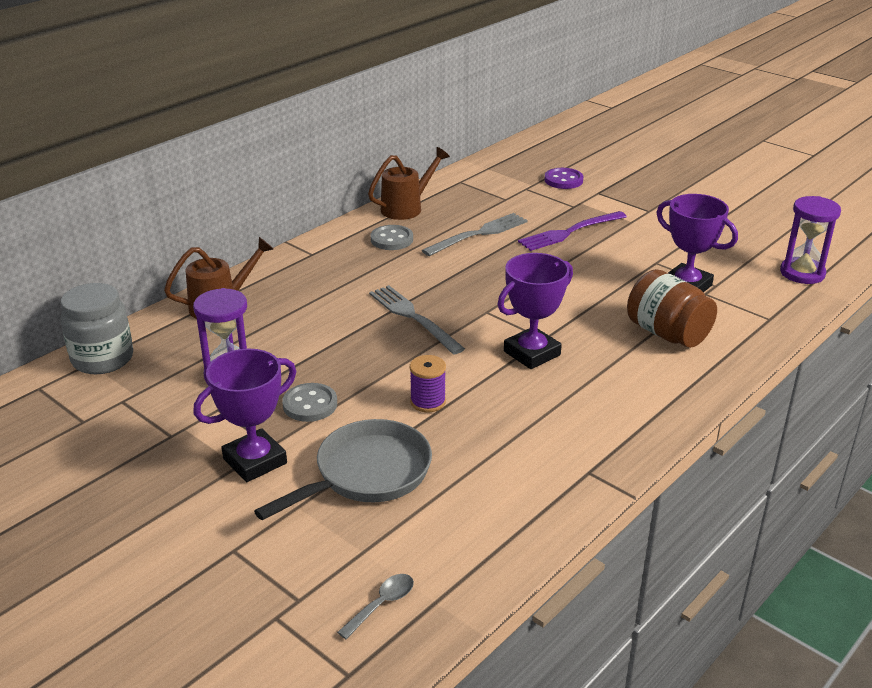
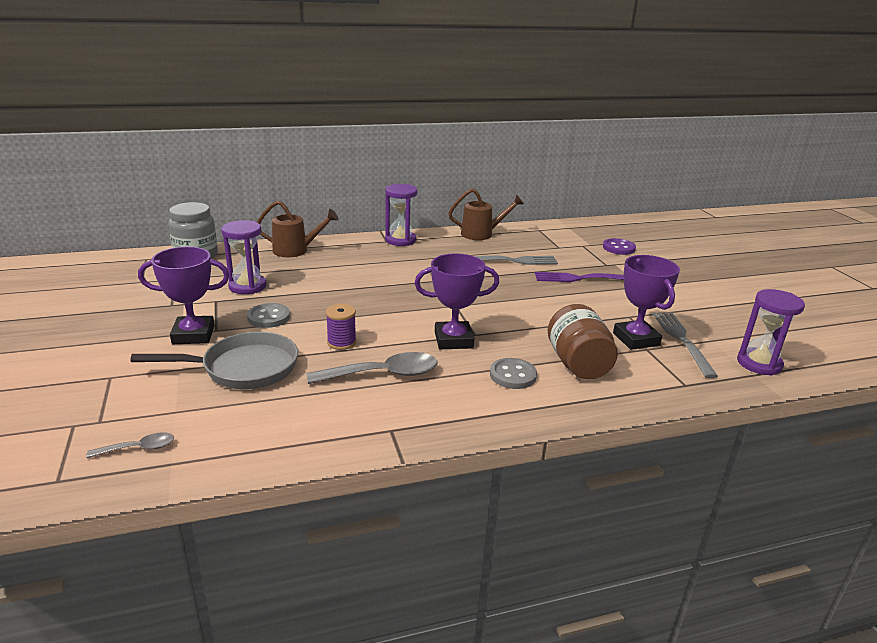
camera: 30 degrees right, 5 degrees down
grey fork [369,285,465,355] -> grey fork moved to [653,313,718,378]
grey button [370,225,413,250] -> grey button moved to [490,358,537,389]
none -> grey spoon [307,352,437,384]
none -> purple hourglass [385,184,417,246]

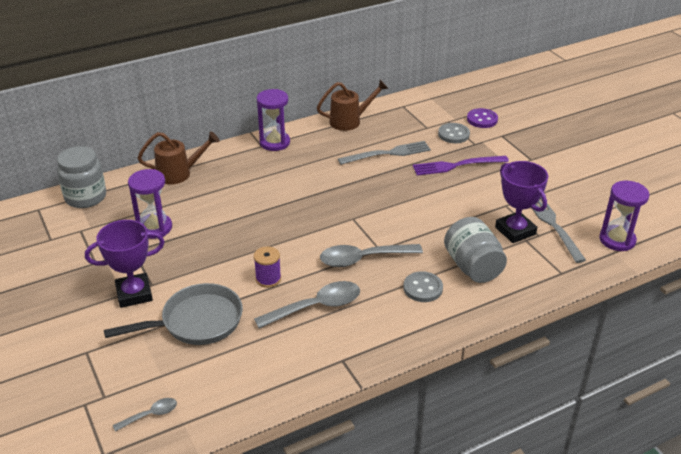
camera: 10 degrees left, 10 degrees up
grey button [247,303,290,328] -> grey button moved to [438,123,470,143]
purple trophy [414,253,499,349] -> grey spoon [320,244,423,267]
brown jar [548,304,618,379] -> grey jar [444,217,507,283]

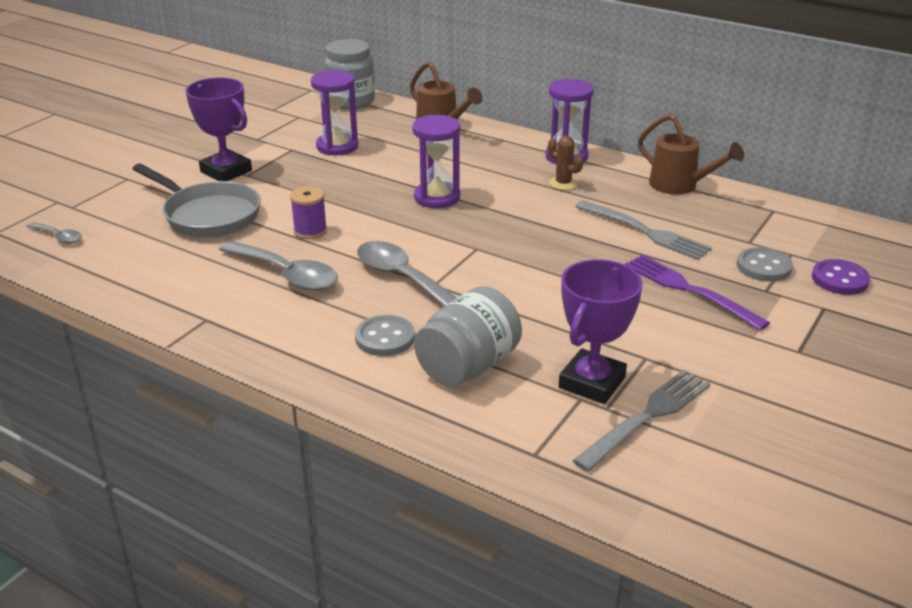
camera: 60 degrees right, 5 degrees down
purple hourglass [599,181,649,251] -> purple hourglass moved to [412,115,460,208]
none -> brown cactus [548,136,583,190]

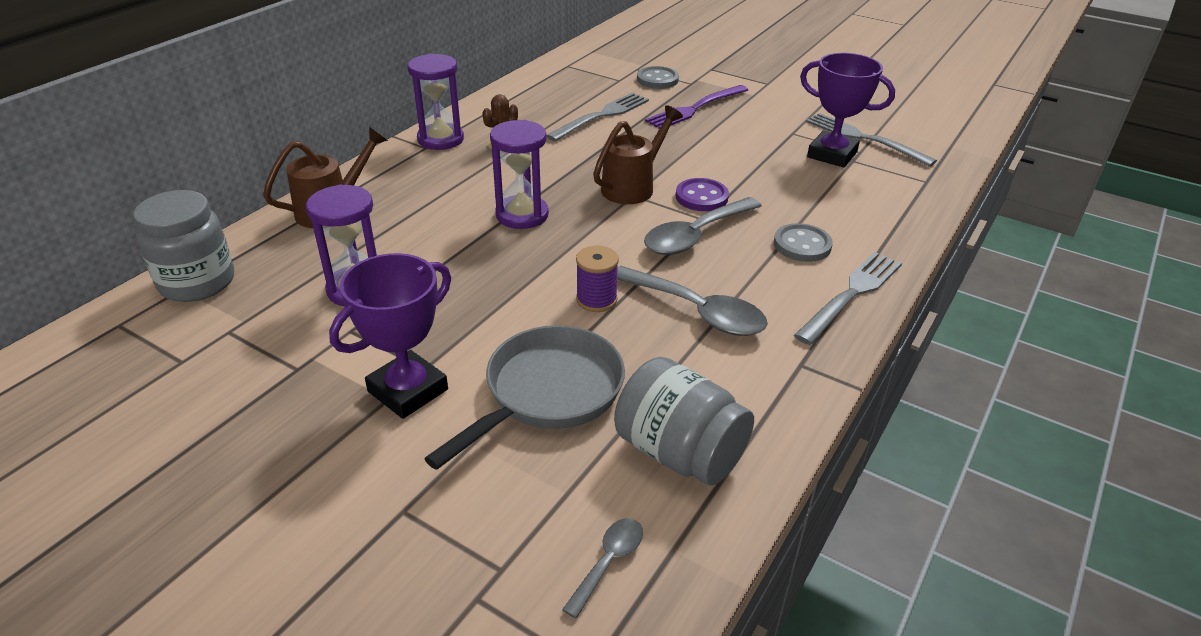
camera: 90 degrees left, 5 degrees up
grey spoon [219,241,338,291] -> grey spoon turned 90 degrees clockwise [617,266,768,336]
grey jar [414,286,522,387] -> grey jar moved to [614,357,754,486]
brown watering can [638,114,744,194] -> brown watering can moved to [593,105,683,204]
purple button [812,259,870,295] -> purple button moved to [676,178,729,211]
none -> grey fork [794,252,902,345]

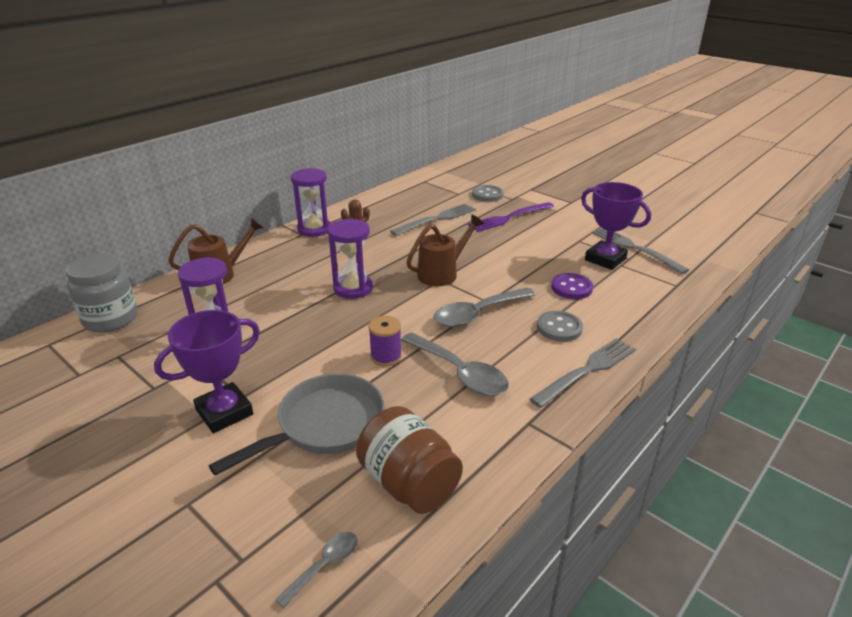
camera: 10 degrees right, 5 degrees down
grey jar [614,357,754,486] -> brown jar [356,406,463,514]
purple button [676,178,729,211] -> purple button moved to [551,273,593,299]

